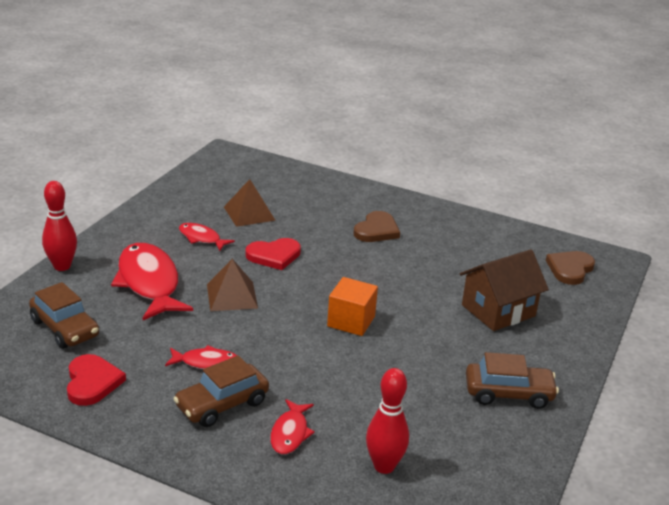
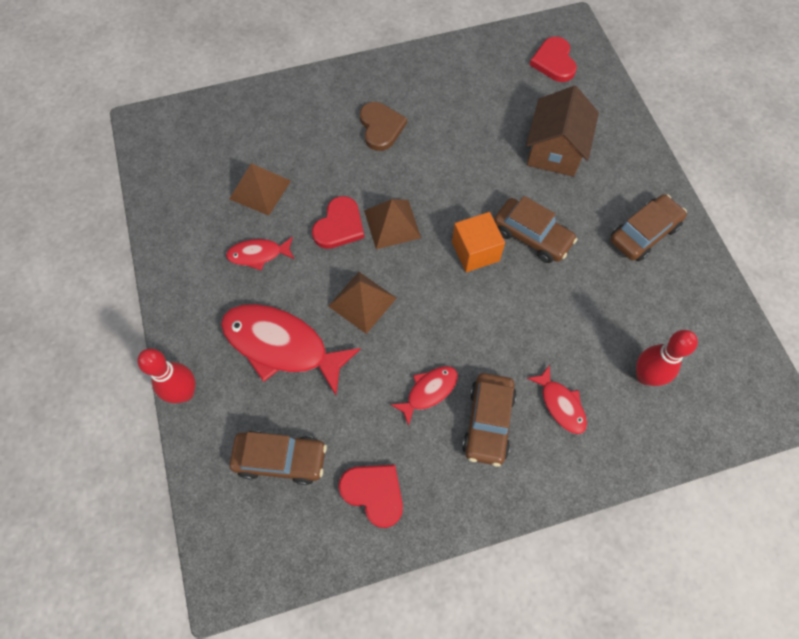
camera: 40 degrees left, 35 degrees up
brown heart [546,251,595,285] -> red heart [530,37,577,82]
none -> brown pyramid [364,199,421,249]
none -> brown car [494,196,578,263]

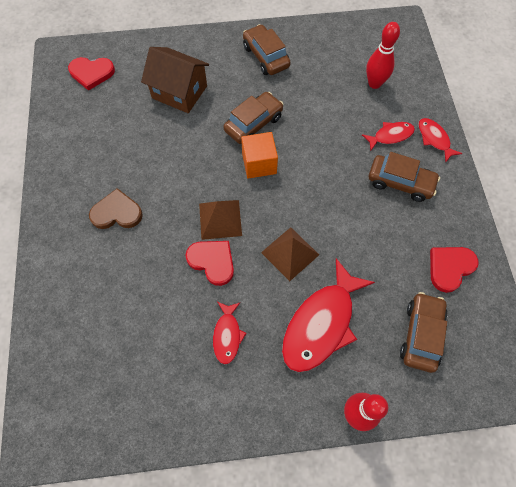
camera: 80 degrees left, 0 degrees up
brown pyramid [230,163,291,216] -> none
red fish [390,366,458,426] -> red fish moved to [418,118,462,162]

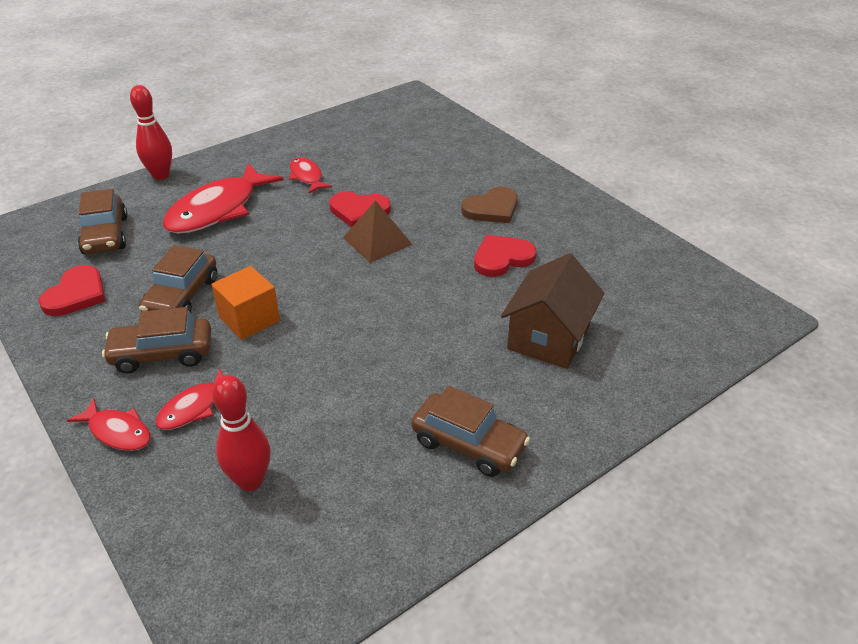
camera: 150 degrees right, 25 degrees down
red heart [68,57,115,91] -> red heart moved to [474,235,536,277]
brown house [141,47,209,113] -> brown house turned 60 degrees counterclockwise [501,253,604,369]
brown car [224,92,284,144] -> brown car moved to [139,245,217,313]
orange cube [241,132,278,179] -> orange cube moved to [211,266,280,340]
brown pyramid [261,227,319,281] -> none
red fish [282,258,375,372] -> red fish turned 150 degrees counterclockwise [163,163,284,234]

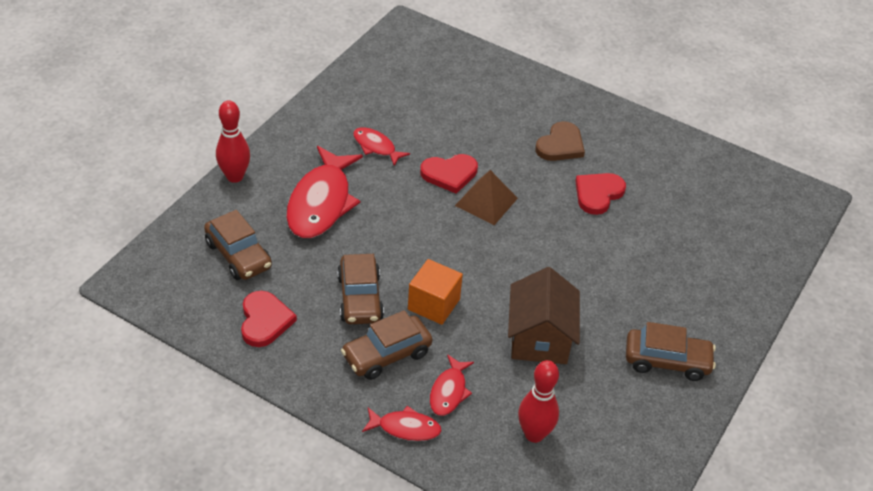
camera: 25 degrees left, 5 degrees up
brown house [501,253,604,369] -> brown house moved to [508,267,580,364]

